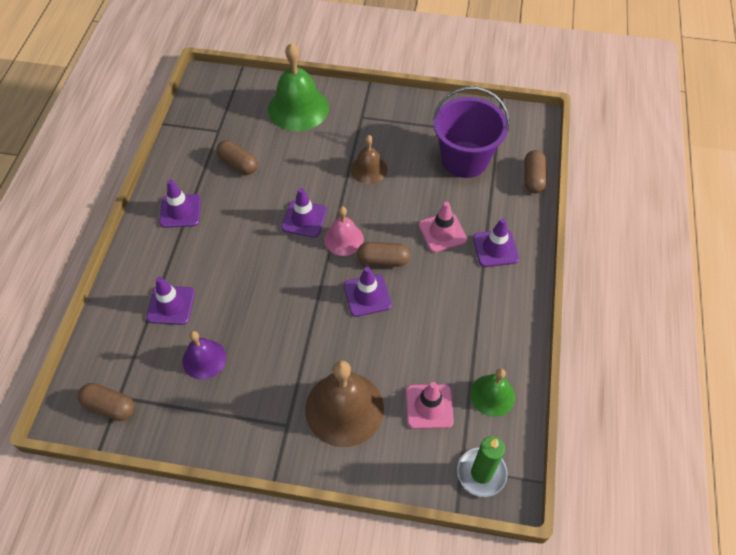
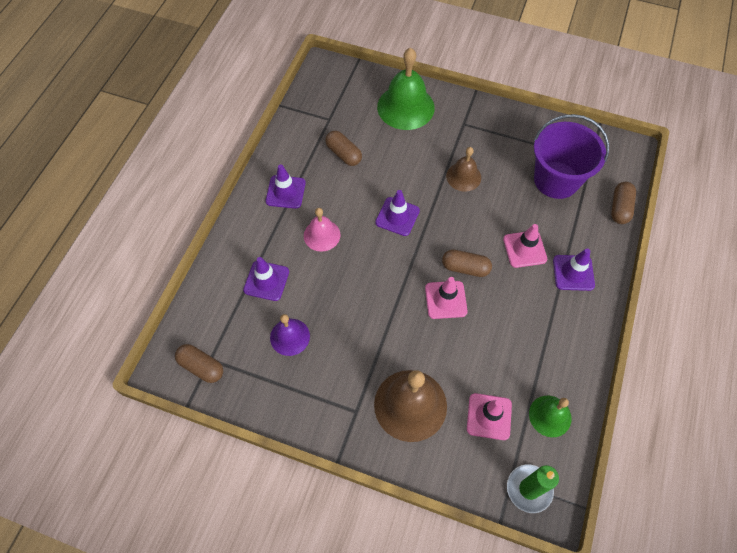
camera: 10 degrees right, 5 degrees up
pink bell [324,207,364,256] -> pink bell moved to [304,208,340,252]
purple traffic cone [344,266,392,317] -> pink traffic cone [425,277,468,319]

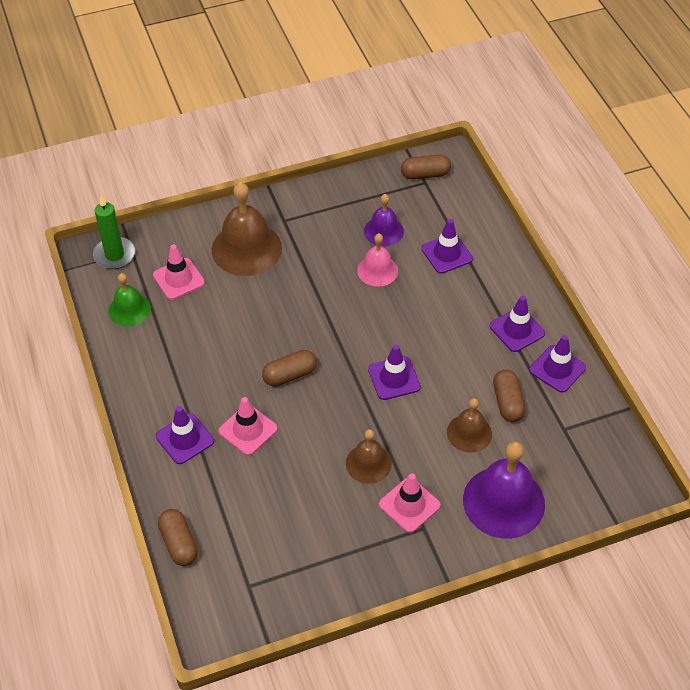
camera: 140 degrees right, 10 degrees down
pink bell [304,208,340,252] -> pink bell moved to [357,234,398,287]
brown capsule [325,131,362,166] -> brown capsule turned 75 degrees clockwise [493,369,525,422]
green bell [377,48,435,130] -> purple bell [463,441,545,539]
pink traffic cone [425,277,468,319] -> pink traffic cone moved to [379,473,441,533]
purple bucket [534,114,609,199] -> none
none -> brown bell [447,398,492,453]
none -> purple traffic cone [529,335,586,393]

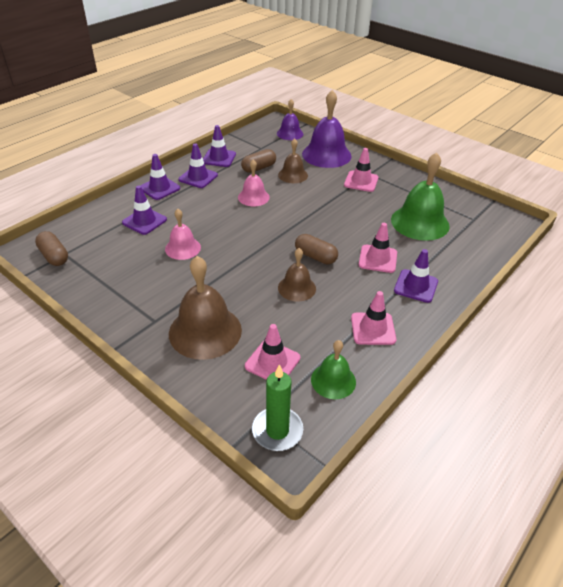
camera: 120 degrees left, 10 degrees down
brown capsule [158,509,198,566] -> none
brown bell [346,429,392,484] -> brown bell moved to [278,248,316,302]
purple bell [364,194,404,246] -> purple bell moved to [277,99,303,140]
purple traffic cone [368,345,421,400] -> purple traffic cone moved to [140,154,180,200]
none -> pink bell [238,159,270,206]
none -> pink traffic cone [351,291,396,345]
none -> green bell [391,152,450,241]

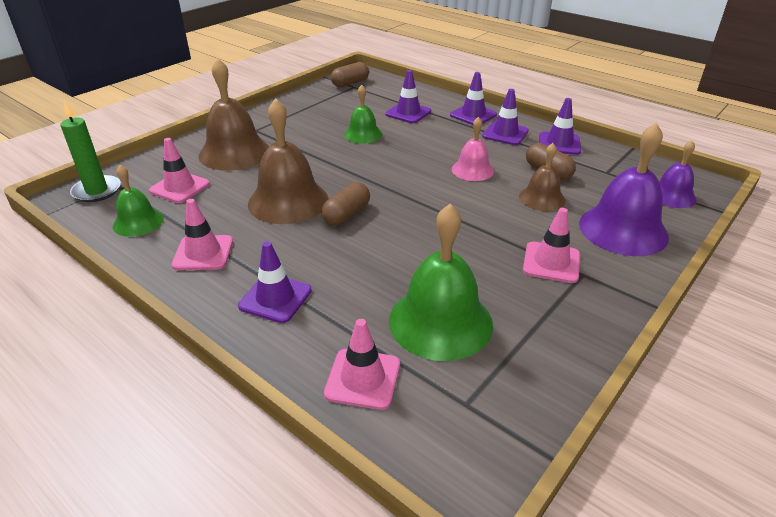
camera: 90 degrees right, 5 degrees down
pink bell [165,209,201,260] -> green bell [344,85,382,144]
brown bell [278,248,316,302] -> brown bell [248,98,328,224], size x1.74
pink traffic cone [359,223,397,273] -> pink traffic cone moved to [324,319,400,410]

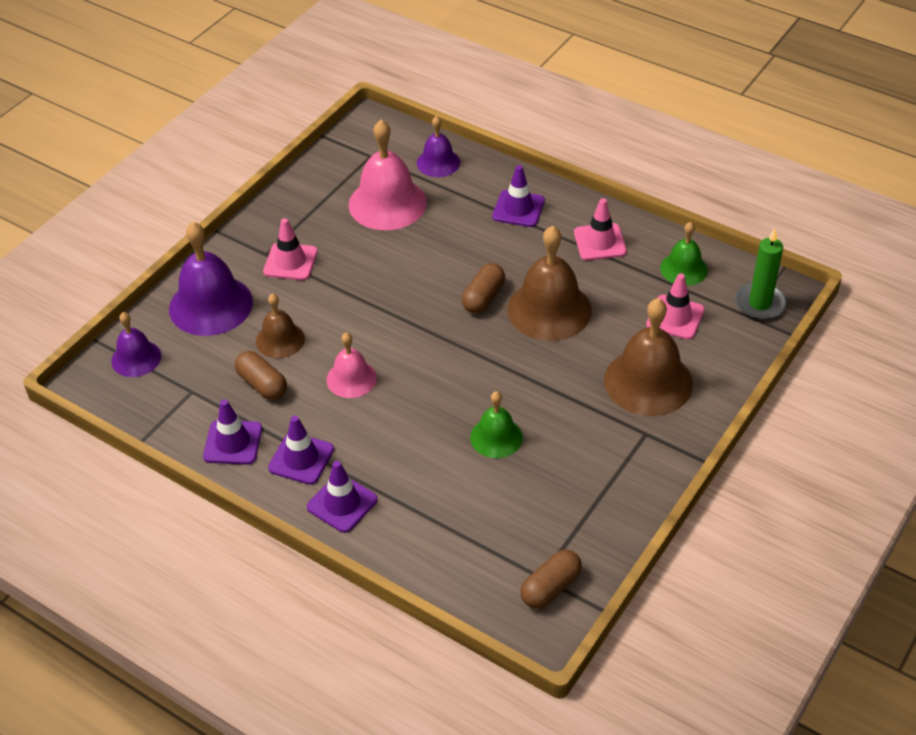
camera: 175 degrees right, 10 degrees up
pink traffic cone [324,319,400,410] -> purple bell [417,116,460,177]
purple traffic cone [386,70,431,123] -> none
green bell [389,204,493,361] -> pink bell [349,120,427,230]

